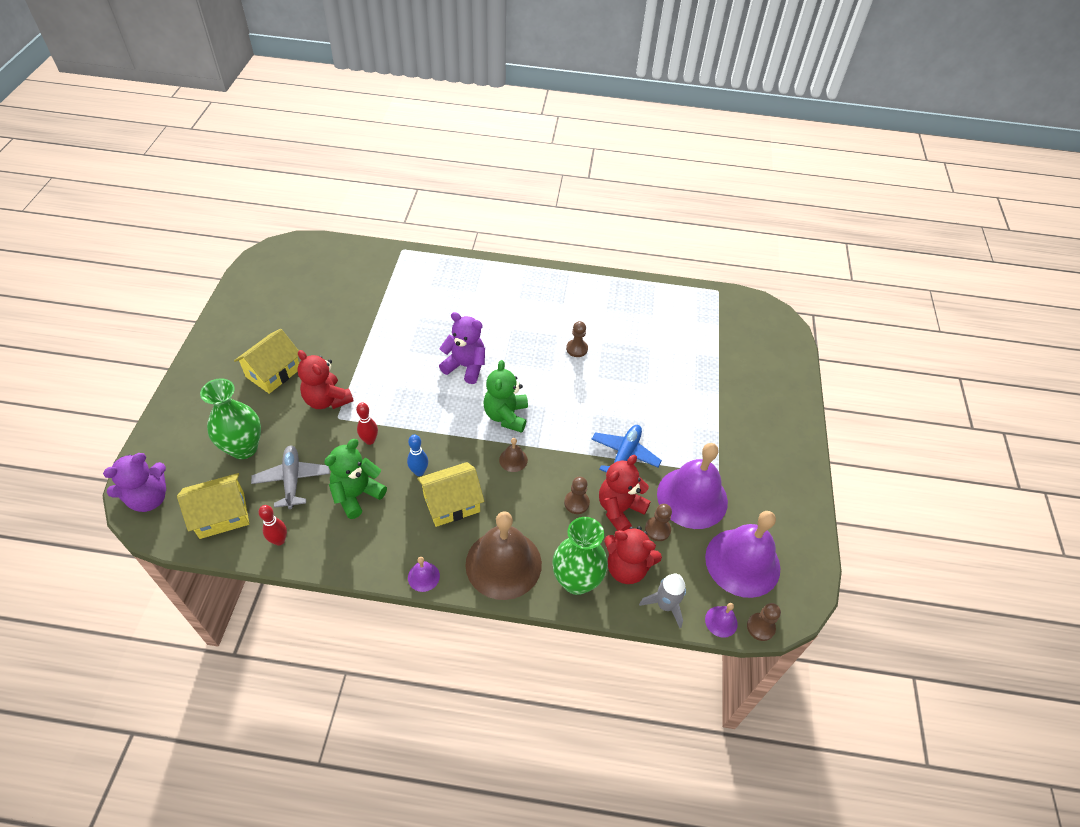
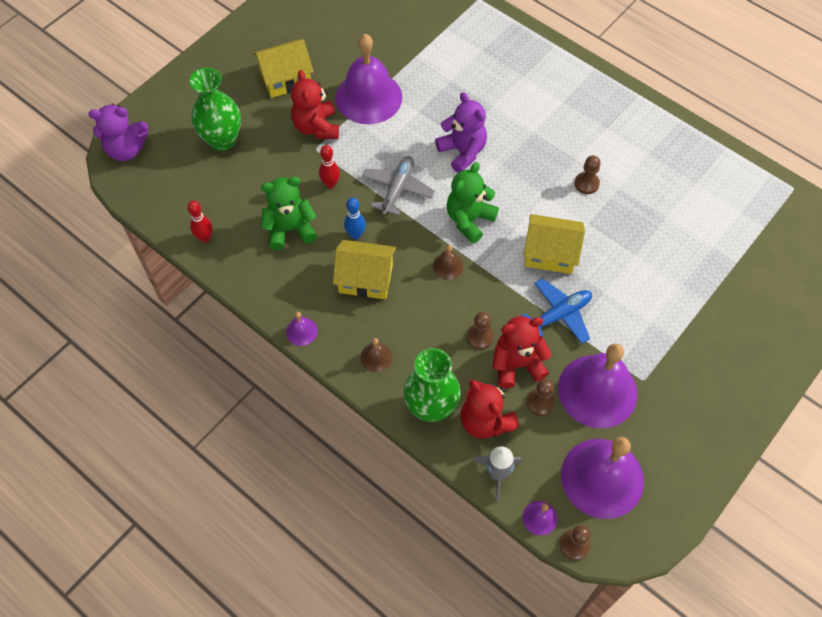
camera: 35 degrees right, 10 degrees up
yellow house [177,473,249,539] -> yellow house moved to [524,214,585,274]
grey plane [251,446,330,509] -> grey plane moved to [362,156,435,216]
brown bell [466,511,542,600] -> brown bell [360,338,392,372], size x0.41
none -> purple bell [335,34,402,124]

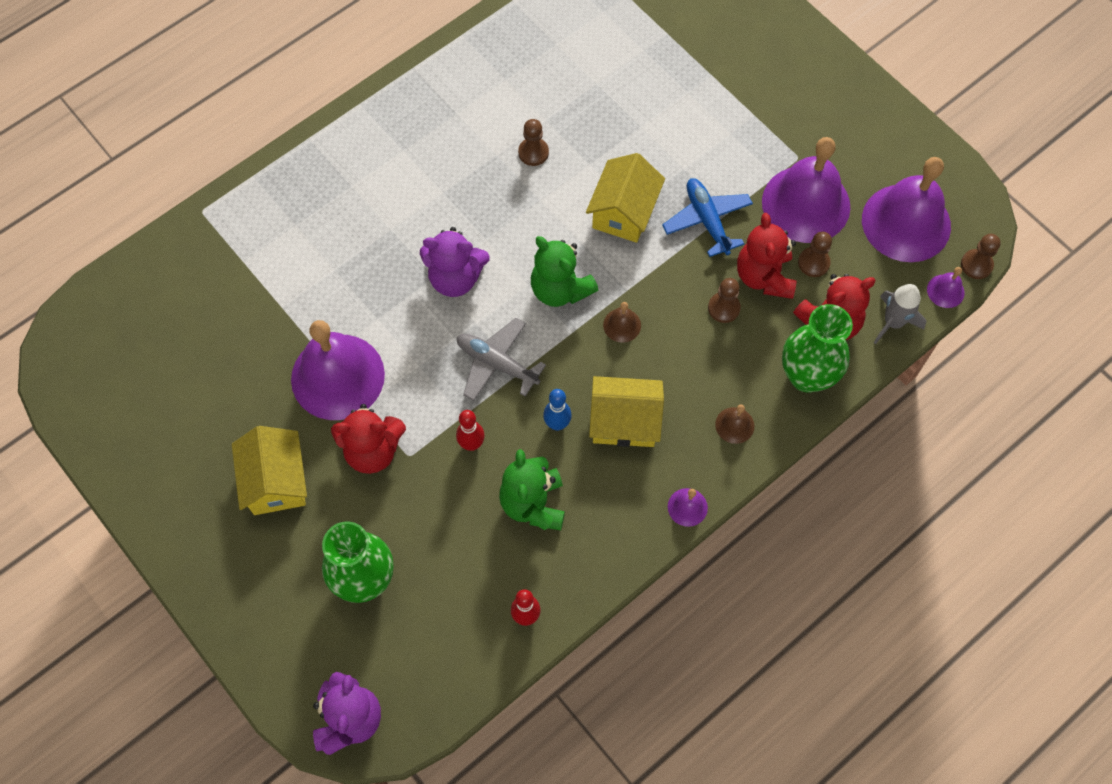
camera: 80 degrees left, 5 degrees up
yellow house [333,240,396,299] -> yellow house turned 75 degrees clockwise [589,376,664,447]
purple teddy bear [435,92,487,173] -> purple teddy bear turned 150 degrees counterclockwise [420,227,490,297]

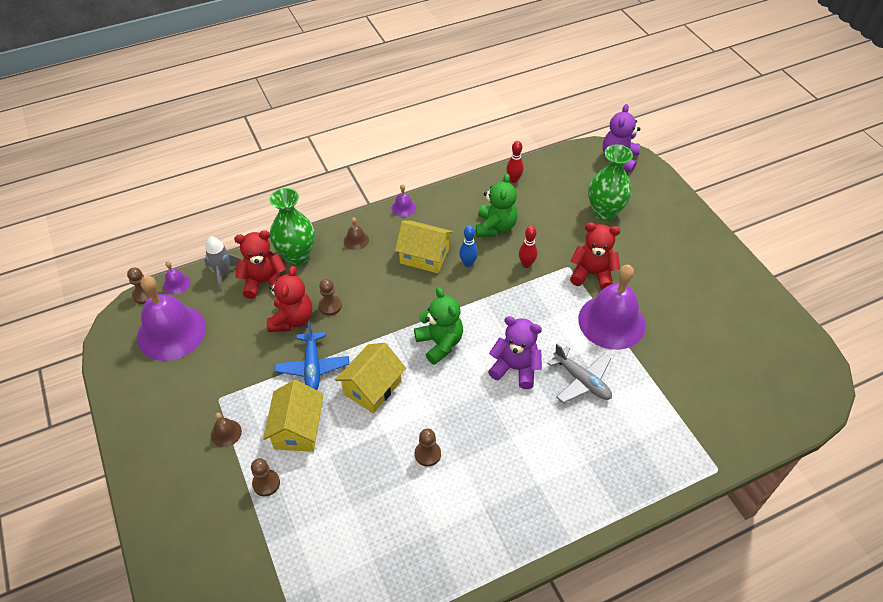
camera: 165 degrees left, 15 degrees down
yellow house [232,426,307,515] -> yellow house moved to [263,380,324,452]
grey plane [457,318,546,401] -> grey plane moved to [547,343,612,403]
brown bell [603,302,641,343] -> brown bell moved to [211,413,242,447]
purple bell [762,137,850,243] -> none
brown pawn [798,232,832,277] -> brown pawn moved to [251,458,280,496]

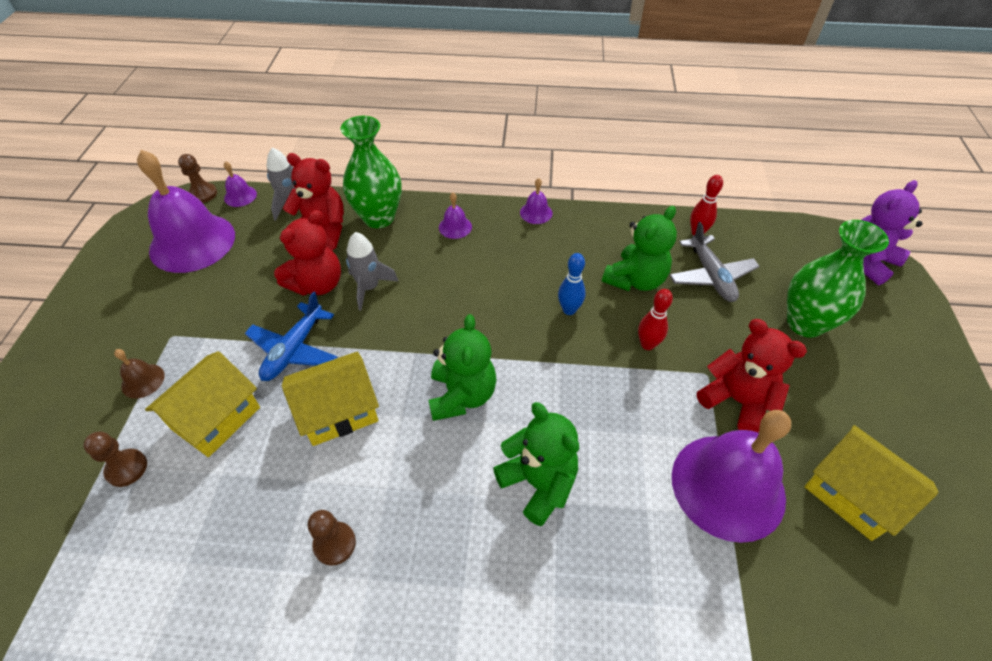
camera: 30 degrees right, 0 degrees up
brown pawn [318,279,342,315] -> grey rocket [346,232,399,311]
brown bell [344,217,369,250] -> purple bell [439,193,472,239]
yellow house [395,220,453,273] -> yellow house moved to [805,425,939,541]
purple teddy bear [488,316,542,389] -> green teddy bear [493,402,579,526]
grey plane [547,343,612,403] -> grey plane moved to [669,222,759,302]

